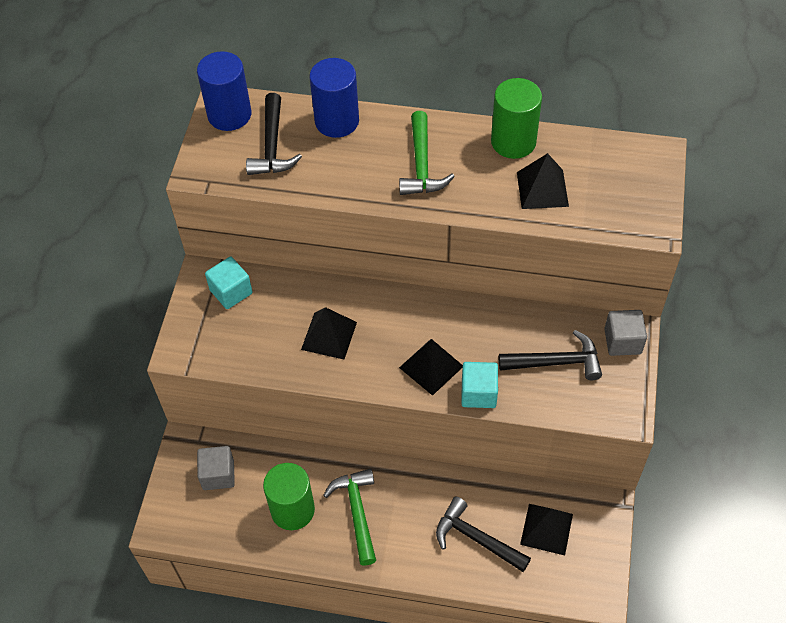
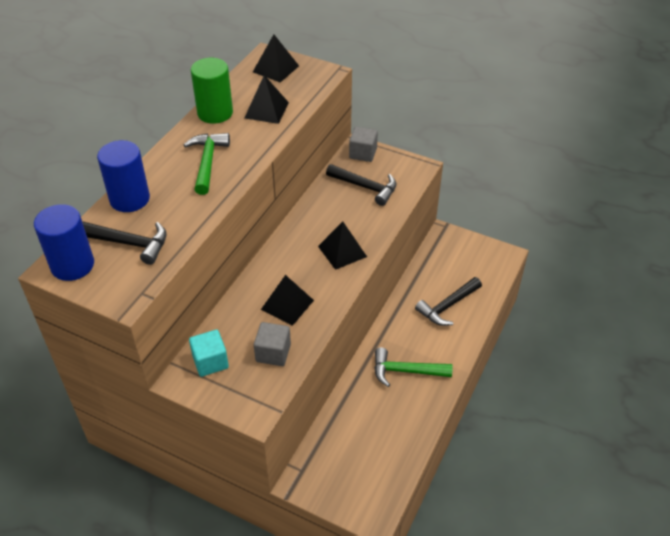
camera: 75 degrees left, 10 degrees down
grey cube [197,446,235,490] -> grey cube moved to [254,322,291,366]
green cylinder [263,463,315,530] -> none
green hammer [399,111,455,195] -> green hammer turned 105 degrees counterclockwise [184,133,230,195]
turquoise cube [461,362,498,408] -> none
black hammer [499,330,602,380] -> black hammer turned 105 degrees clockwise [326,164,396,206]
black pyramid [520,504,573,556] -> black pyramid moved to [253,34,299,82]

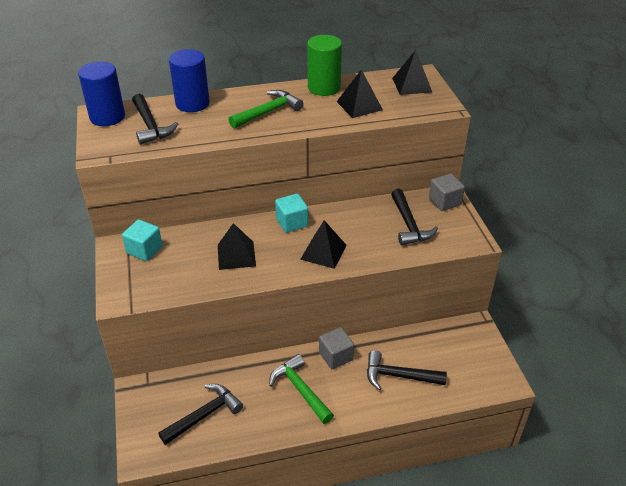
camera: 50 degrees right, 5 degrees down
grey cube [254,322,291,366] -> grey cube moved to [319,327,354,369]
none -> black hammer [158,384,243,445]
none -> turquoise cube [275,193,308,233]

